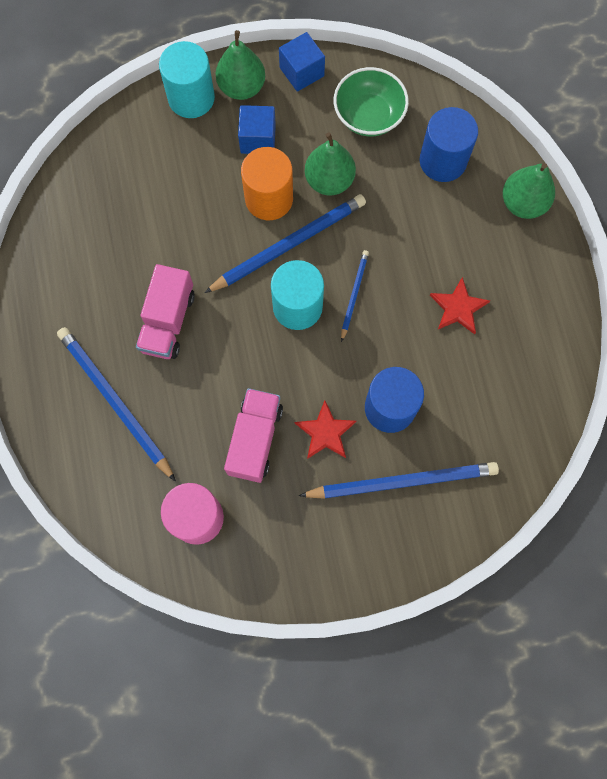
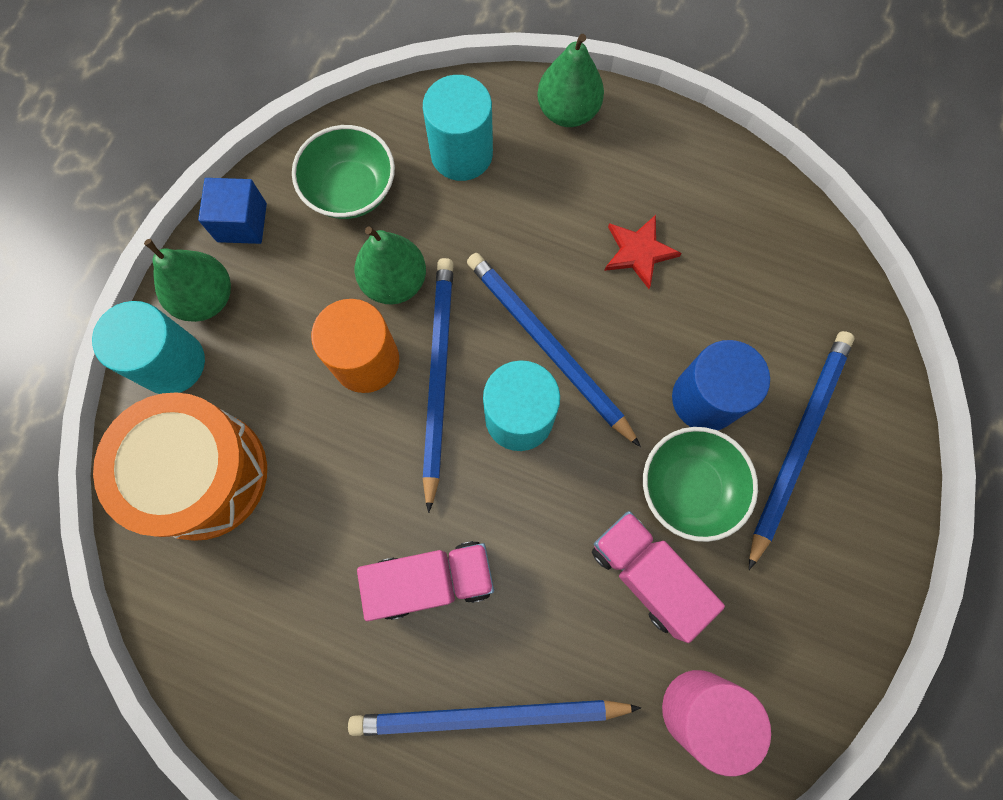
camera: 55 degrees left, 0 degrees up
pink truck [136,264,195,359] -> pink truck turned 60 degrees counterclockwise [357,541,494,621]
blue cube [238,105,276,154] -> none
red star [294,400,356,459] -> green bowl [643,427,758,542]
blue pencil [341,250,369,342] -> blue pencil [467,253,641,447], size x1.92
blue cylinder [419,107,478,182] -> turquoise cylinder [423,75,493,181]
none -> orange drum [93,392,267,541]

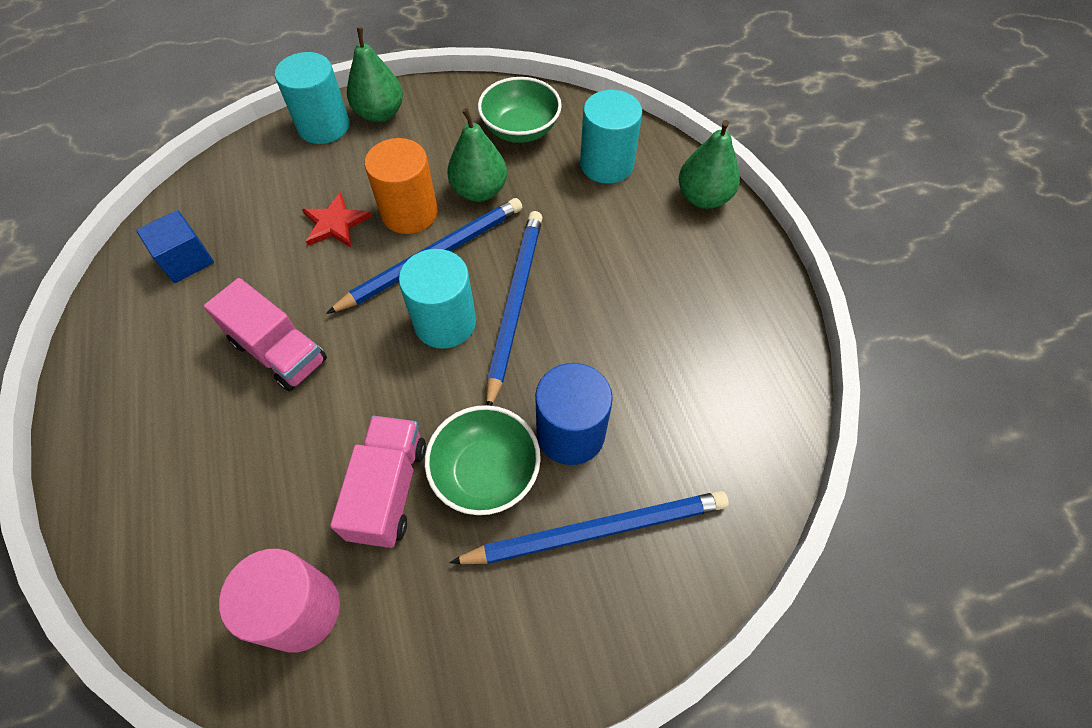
camera: 50 degrees right, 15 degrees down
orange drum [93,392,267,541] -> none
blue cube [198,178,267,244] -> blue cube moved to [136,210,214,283]
blue pencil [348,700,641,736] -> none
red star [604,215,682,289] -> red star moved to [302,192,371,247]

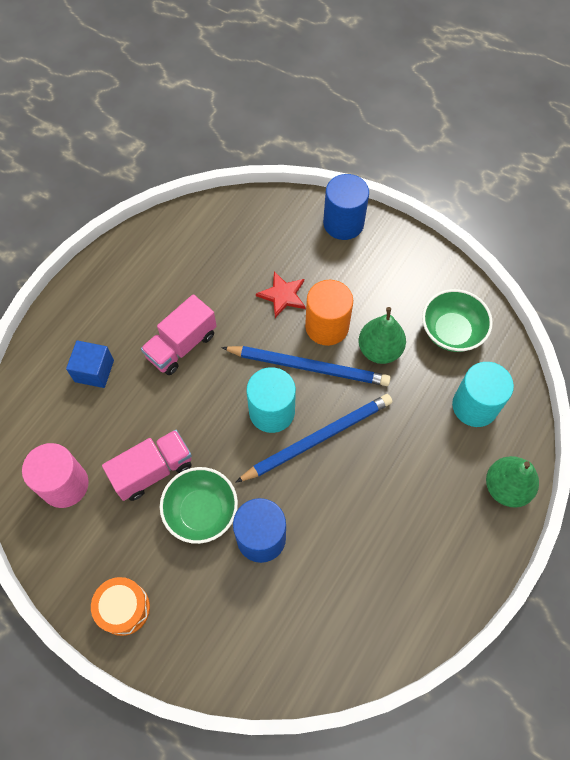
camera: 50 degrees right, 5 degrees up
blue cube [136,210,214,283] -> blue cube moved to [66,340,114,388]
pink truck [204,278,327,392] -> pink truck turned 45 degrees clockwise [141,294,216,375]
turquoise cylinder [275,52,350,144] -> blue cylinder [323,174,369,240]
green pear [347,27,403,122] -> none
blue pencil [449,491,729,564] -> none
none -> orange drum [91,577,150,636]

